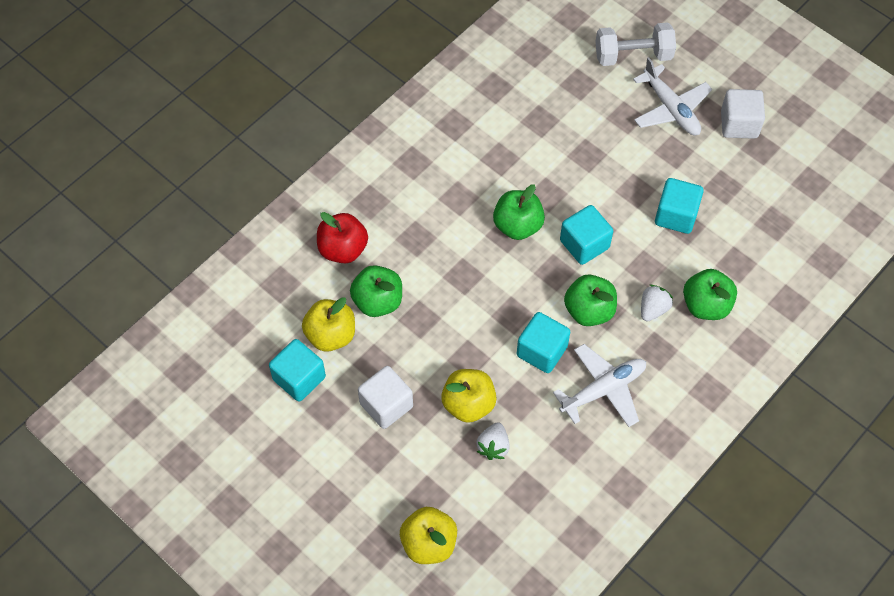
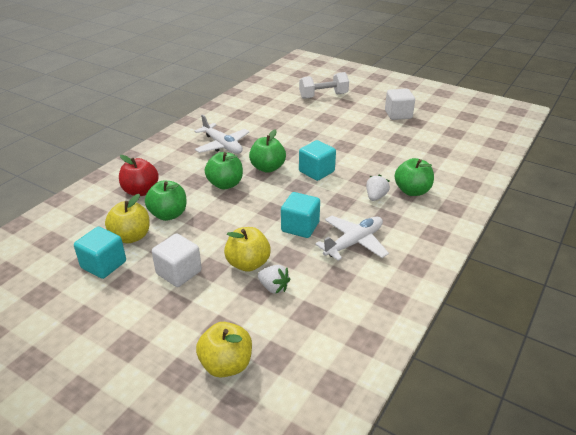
camera: 10 degrees left, 25 degrees down
white strawberry [476,422,510,460] -> white strawberry turned 60 degrees counterclockwise [258,265,290,294]
green apple [564,275,617,326] -> green apple moved to [205,152,243,189]
white plane [633,57,712,135] -> white plane moved to [194,115,250,154]
turquoise cube [655,178,704,234] -> none

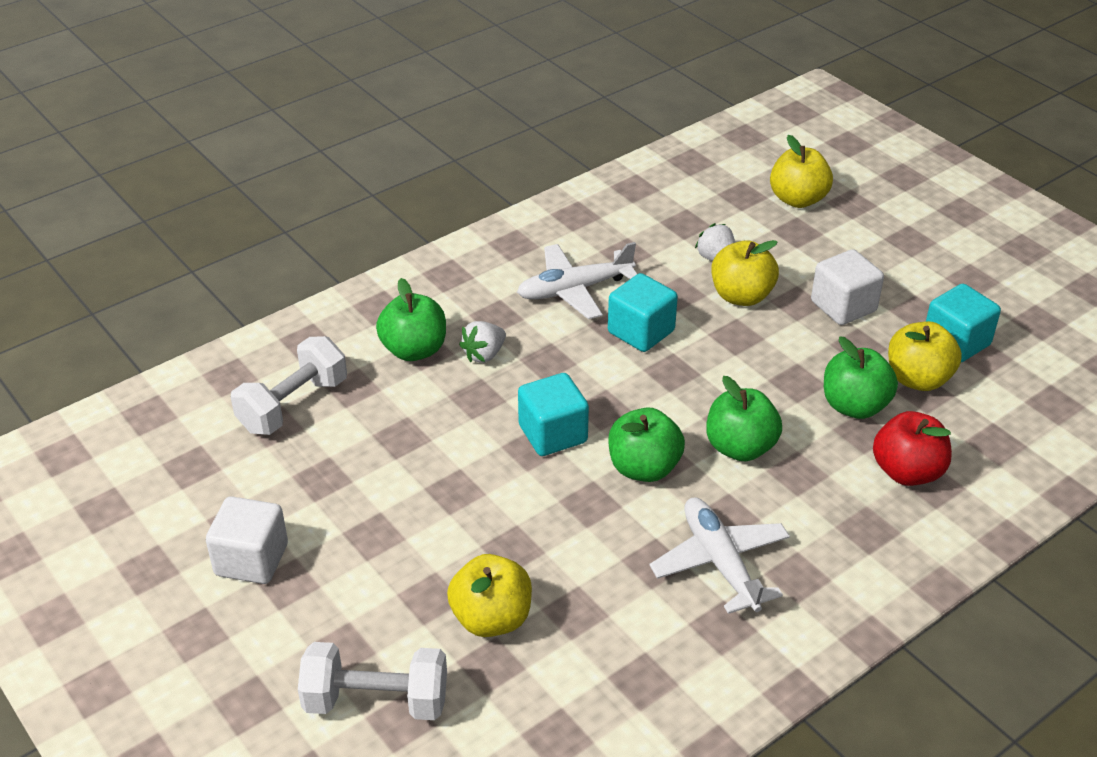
camera: 160 degrees left, 5 degrees up
none -> white dumbbell [231,336,347,435]
none -> yellow apple [447,554,532,637]

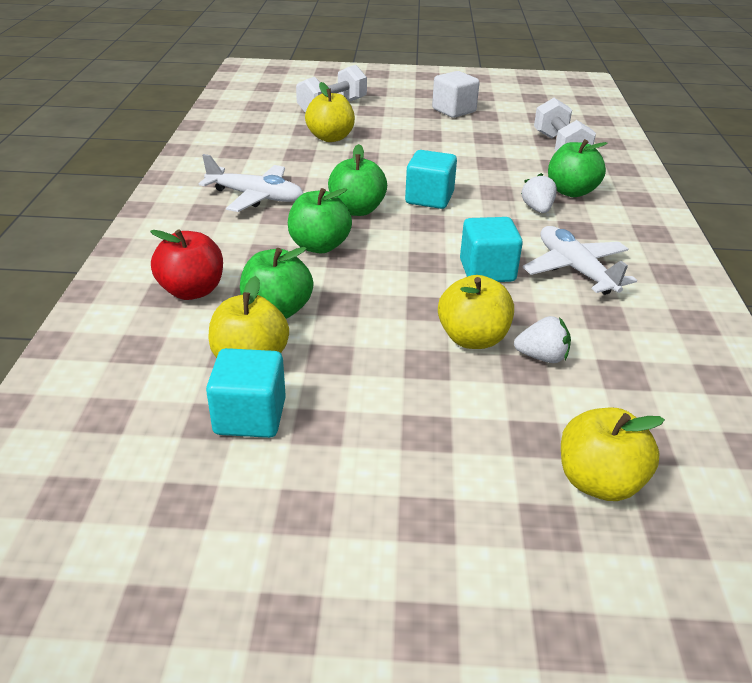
camera: 130 degrees right, 5 degrees down
white plane [517,242,637,319] -> white plane turned 45 degrees counterclockwise [523,226,637,295]
white cube [811,249,884,325] -> none

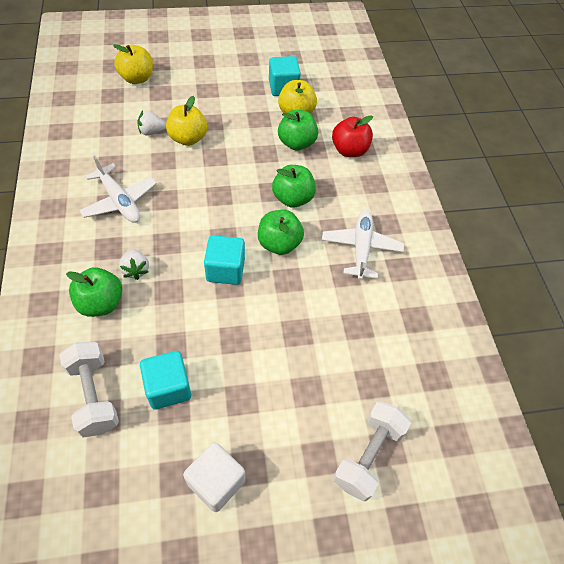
camera: 165 degrees right, 20 degrees up
white plane [199,154,303,212] -> white plane turned 90 degrees clockwise [322,210,404,280]
yellow apple [305,82,355,142] -> none
turquoise cube [460,217,523,282] -> turquoise cube moved to [140,351,191,410]

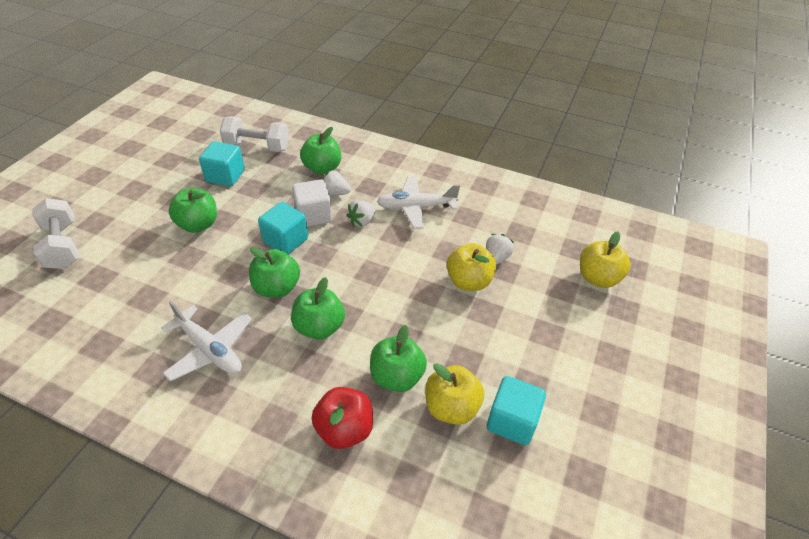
camera: 125 degrees right, 10 degrees down
white cube [183,442,245,512] -> white cube moved to [292,179,332,227]
none -> green apple [169,188,217,233]
none -> white strawberry [347,200,376,227]

